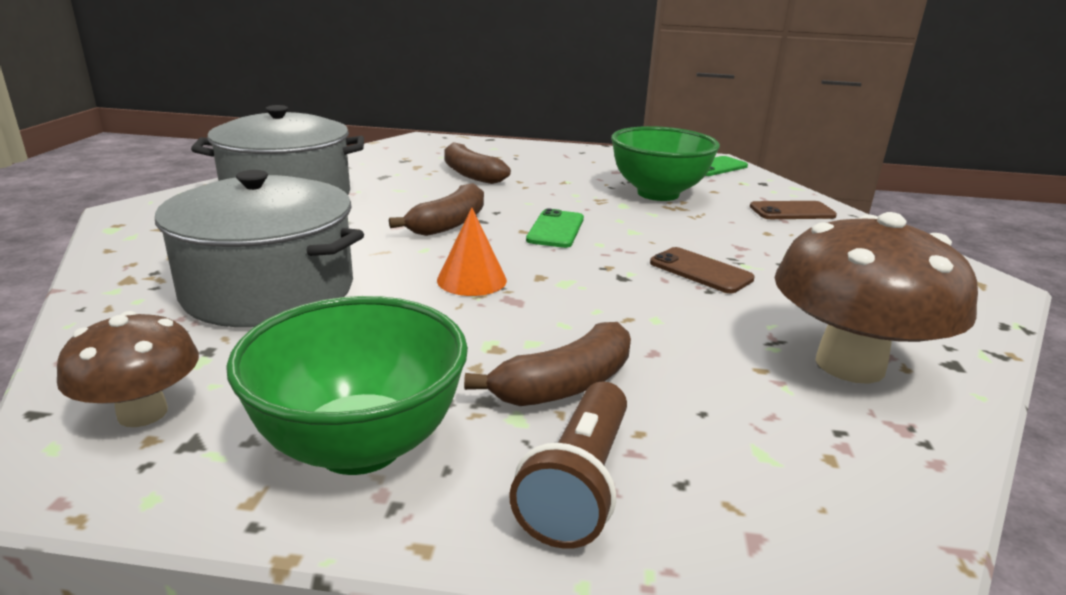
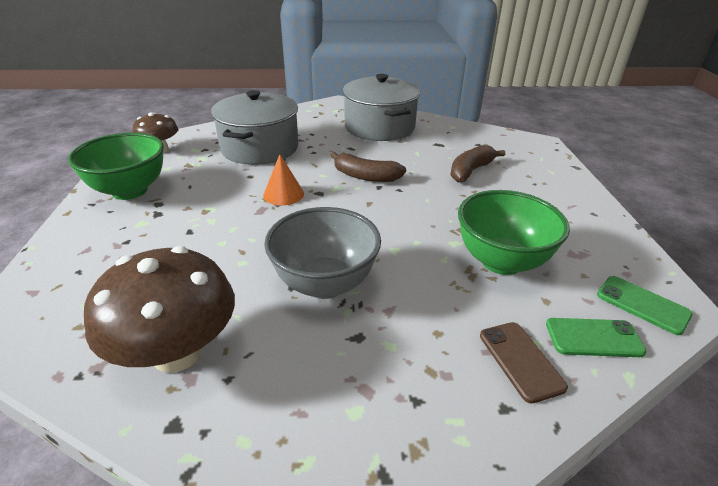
camera: 80 degrees right, 10 degrees up
brown banana [464,322,631,406] -> none
brown flashlight [509,382,627,549] -> none
green phone [526,209,584,248] -> green phone moved to [546,318,647,357]
brown phone [650,247,755,293] -> grey bowl [264,207,381,299]

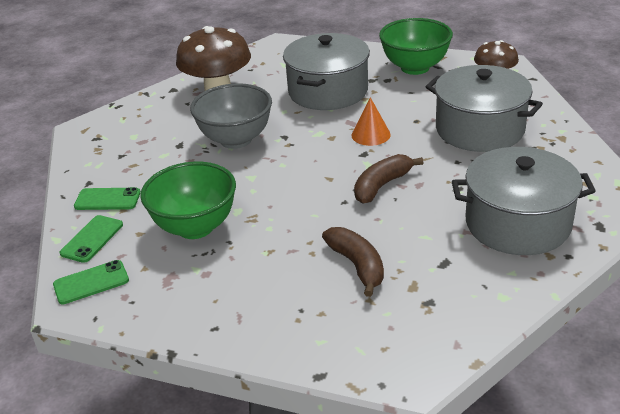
camera: 115 degrees right, 0 degrees up
brown phone [480,322,568,403] -> green phone [74,187,141,210]
none -> grey pot [283,33,370,110]

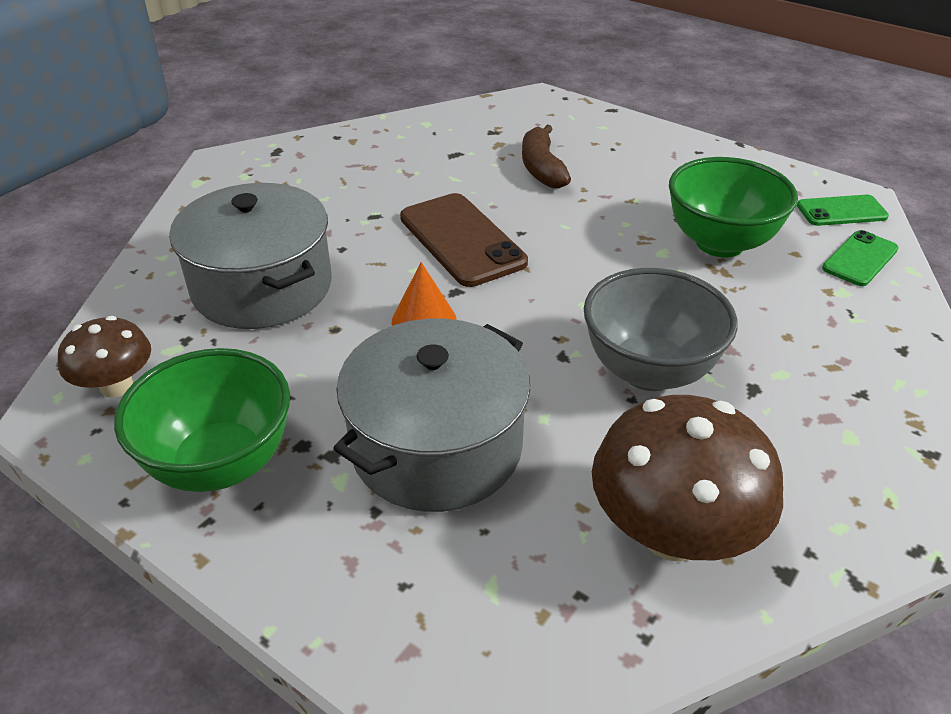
camera: 165 degrees left, 5 degrees up
green phone [74,187,141,210] -> none
brown banana [354,154,423,204] -> brown phone [400,193,528,287]
grey pot [452,147,596,255] -> none

